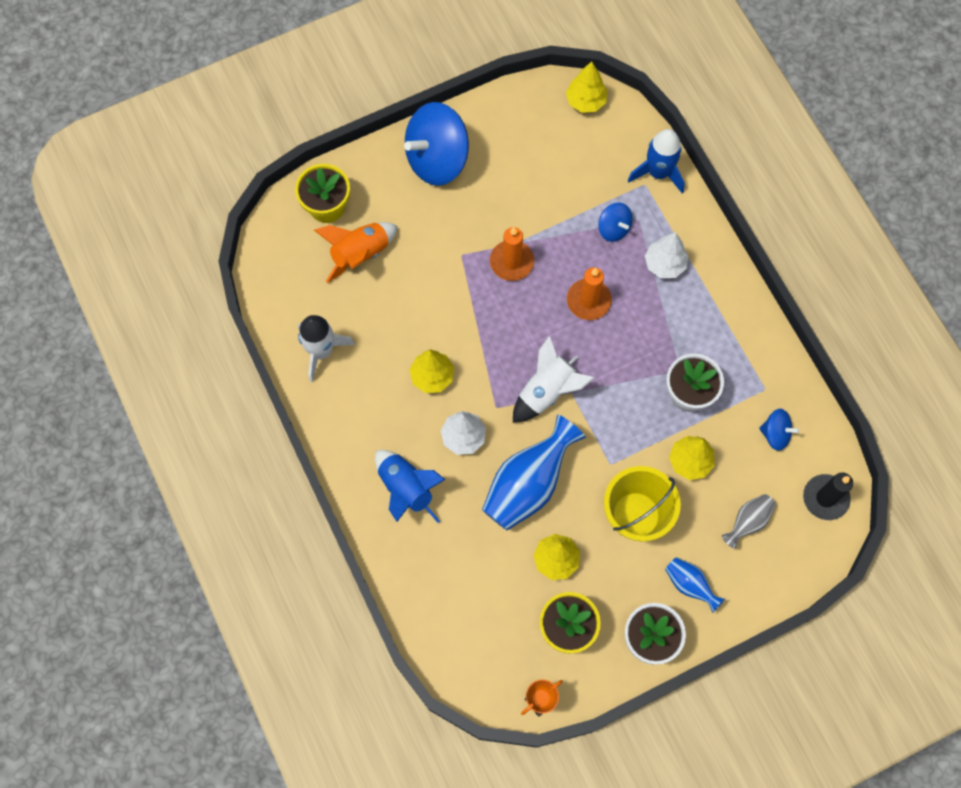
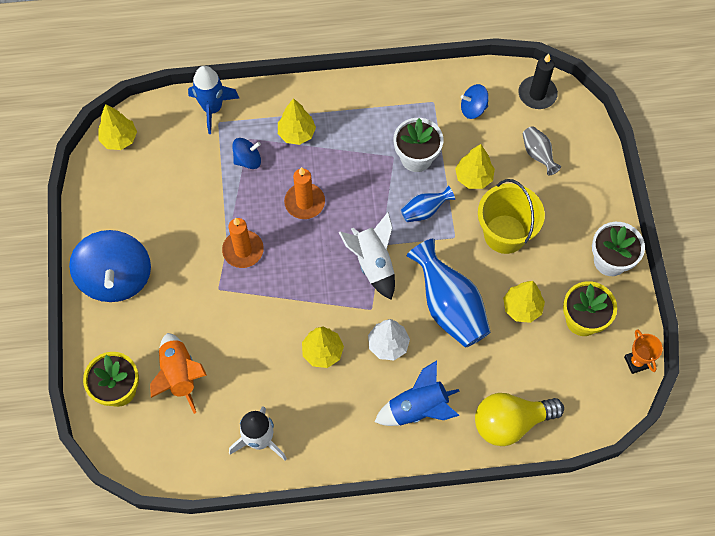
camera: 70 degrees left, 5 degrees down
white tree [645,232,688,278] -> yellow tree [278,98,316,145]
blue vase [665,557,725,613] -> blue vase moved to [401,186,455,222]
blue spinning top [759,409,800,451] -> blue spinning top turned 135 degrees counterclockwise [461,84,489,119]
none -> yellow light bulb [475,393,564,446]

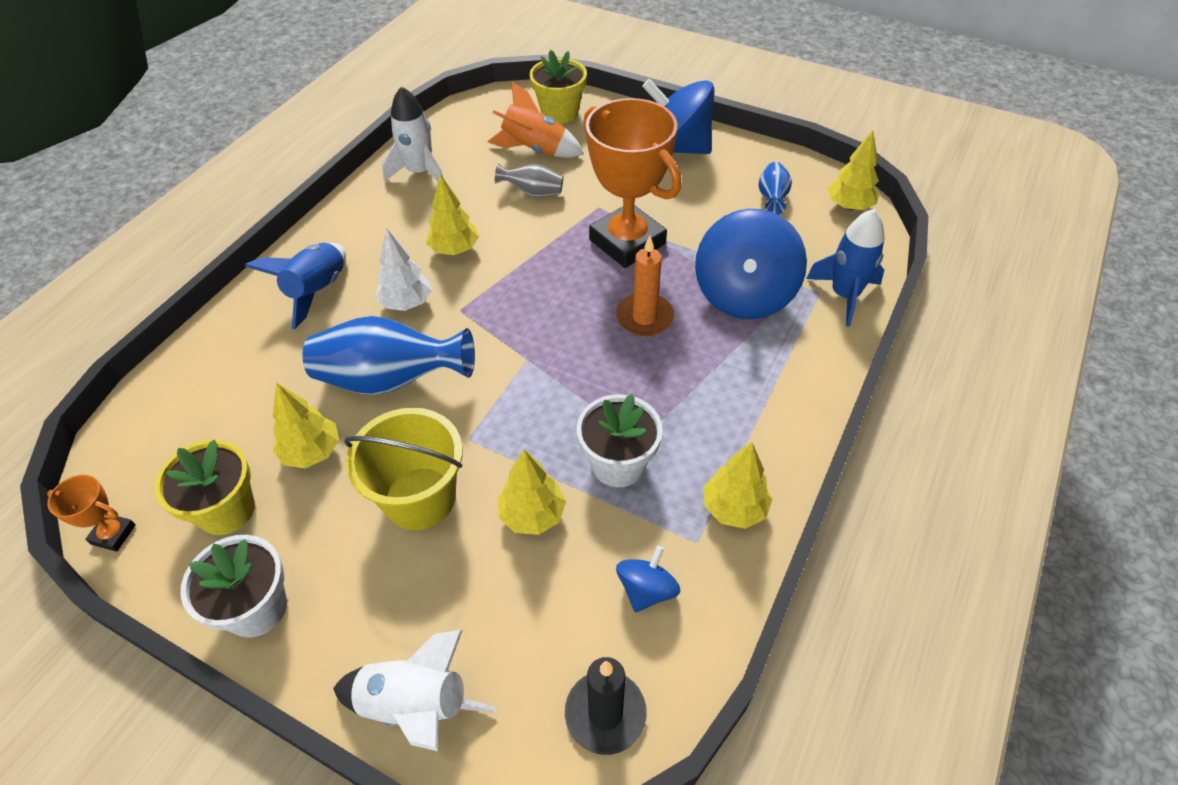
camera: 125 degrees right, 15 degrees down
orange candle [222,217,264,268] -> orange trophy [583,98,682,268]
blue spinning top [232,138,261,169] -> blue spinning top [695,209,807,319], size x2.06
yellow tree [278,98,316,145] -> yellow tree moved to [704,442,772,529]
white rocket [339,212,395,300] -> white rocket moved to [333,630,497,751]
blue vase [401,186,455,222] -> blue vase moved to [758,162,792,215]
yellow light bulb [475,393,564,446] -> none
grey vase [523,126,561,176] -> grey vase moved to [495,163,563,197]

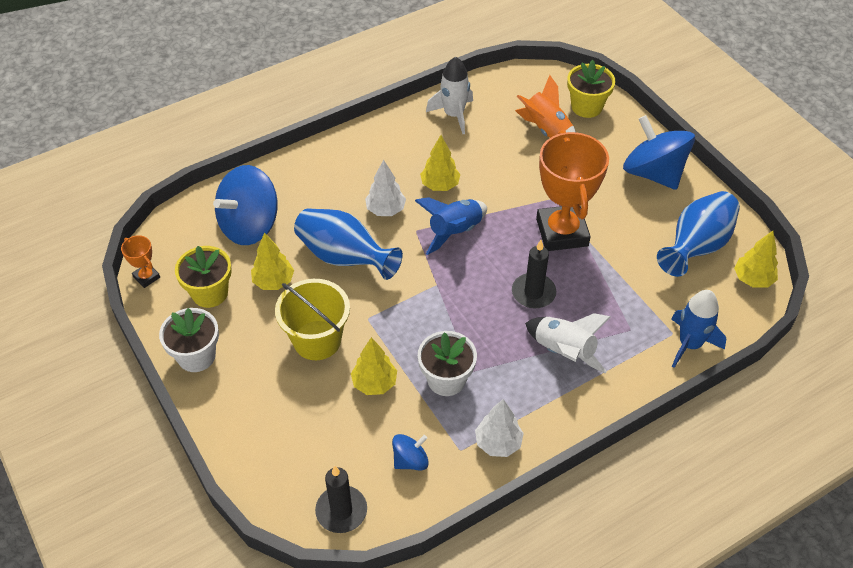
camera: 30 degrees right, 0 degrees up
blue rocket [245,243,346,329] -> blue rocket moved to [415,197,487,255]
white rocket [333,630,497,751] -> white rocket moved to [525,313,611,373]
grey vase [495,163,563,197] -> none
orange candle [616,236,674,336] -> black candle [512,240,556,309]
blue spinning top [695,209,807,319] -> blue spinning top moved to [213,165,278,245]
yellow tree [704,442,772,529] -> white tree [475,399,524,457]
blue vase [758,162,792,215] -> blue vase [657,191,740,277], size x1.96

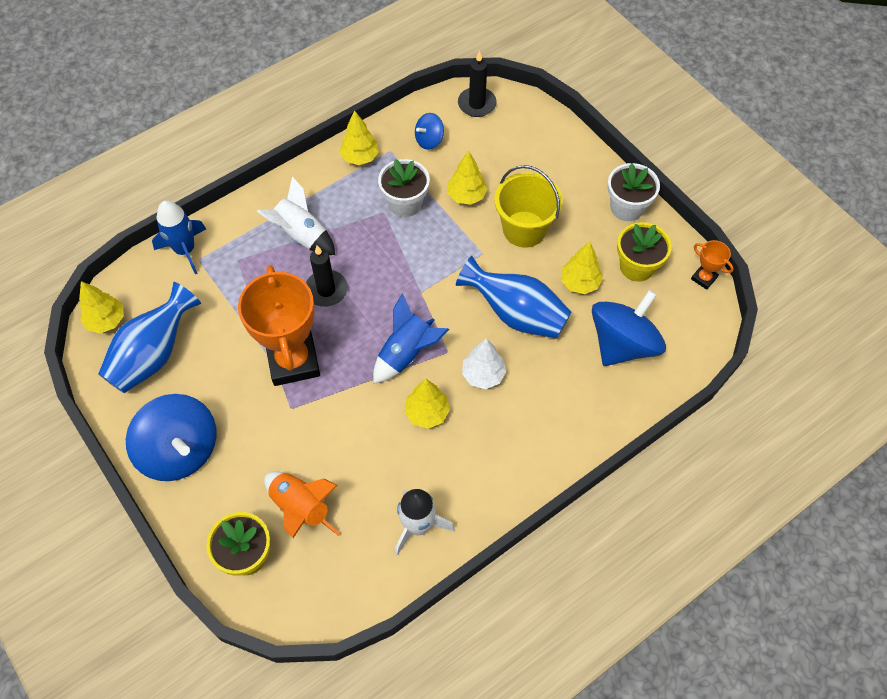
camera: 175 degrees right, 10 degrees up
white tree [475,399,524,457] -> yellow tree [339,110,379,165]

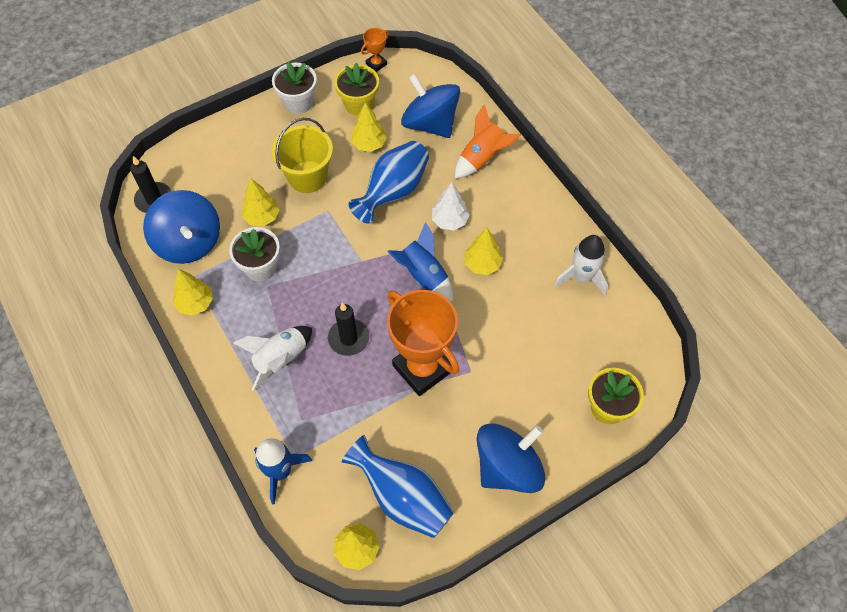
camera: 85 degrees left, 0 degrees up
orange trophy [238,265,320,386] -> orange trophy turned 60 degrees clockwise [387,290,459,396]
orange rocket [264,471,340,538] -> orange rocket moved to [455,104,521,178]
blue spinning top [415,113,444,150] -> blue spinning top [143,190,220,264], size x2.06

